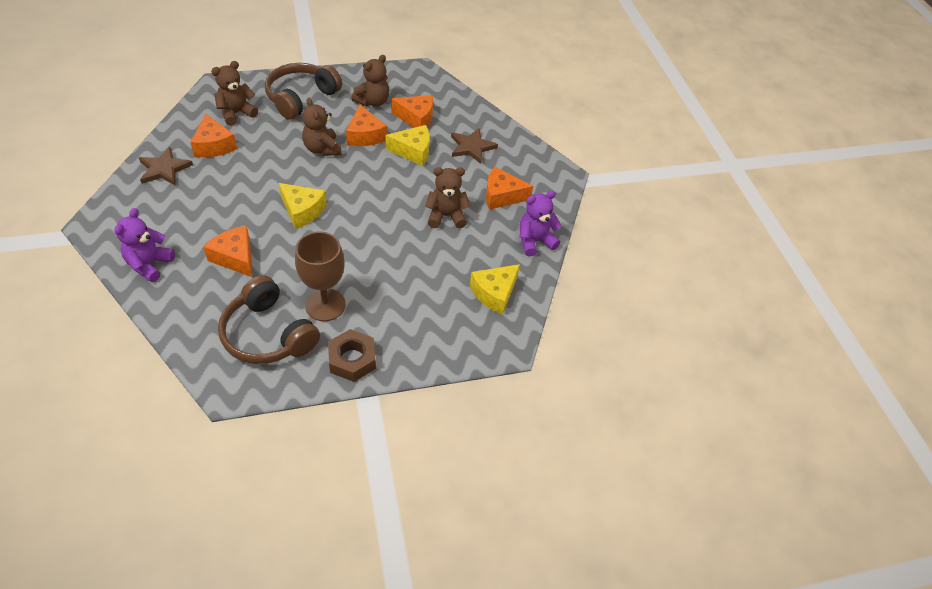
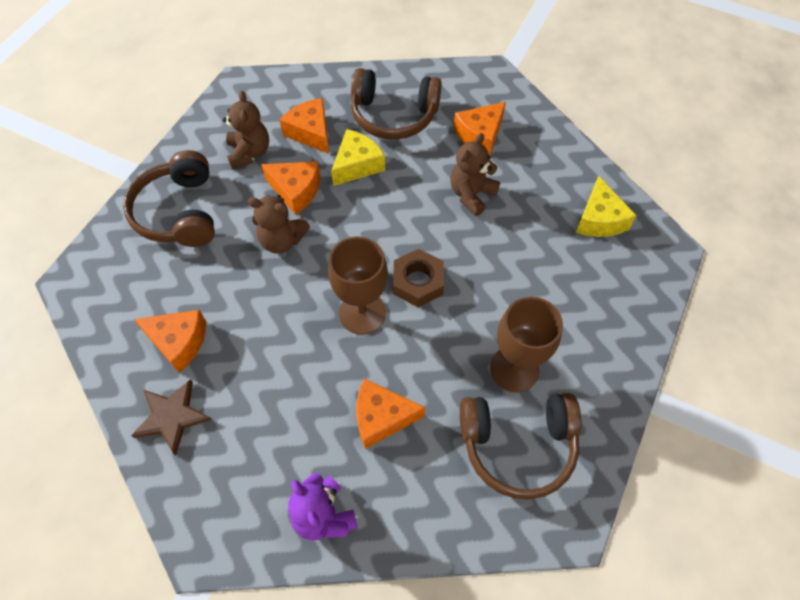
camera: 45 degrees left, 10 degrees up
brown teddy bear [211,61,258,126] -> none
yellow cheese [279,183,327,229] -> brown goblet [328,236,388,335]
brown nut [328,329,376,382] -> brown nut moved to [393,249,444,307]
orange cheese [391,95,433,128] -> orange cheese turned 90 degrees counterclockwise [279,98,329,154]
brown star [451,128,498,164] -> brown headphones [351,68,442,140]
purple teddy bear [520,191,562,256] -> none

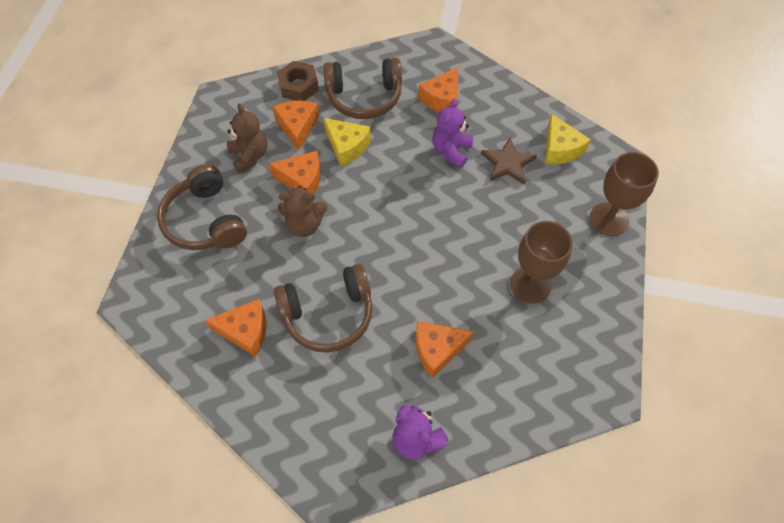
camera: 15 degrees left, 0 degrees up
brown star [131,379,212,456] -> brown star moved to [481,138,537,185]
orange cheese [279,98,329,154] -> orange cheese turned 45 degrees clockwise [273,100,319,151]
brown goblet [328,236,388,335] -> brown goblet moved to [590,152,659,236]
yellow cheese [331,129,385,186] -> yellow cheese turned 105 degrees clockwise [324,118,371,167]
brown nut [393,249,444,307] -> brown nut moved to [277,61,319,101]
brown teddy bear [450,133,500,216] -> purple teddy bear [432,98,473,168]
brown headphones [460,393,581,500] -> brown headphones moved to [274,264,373,353]

